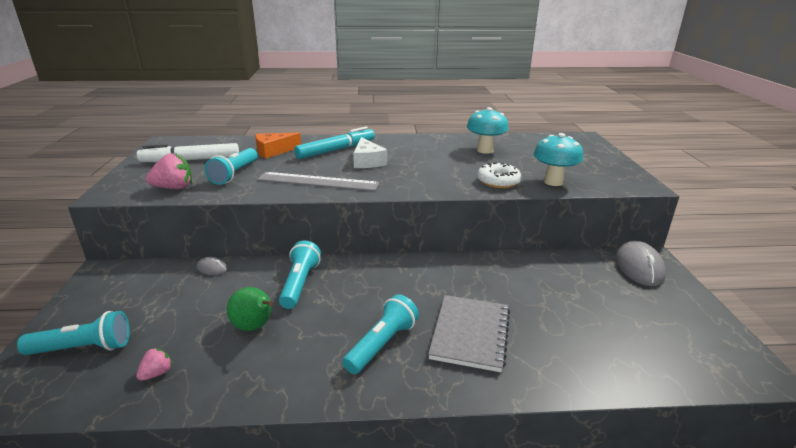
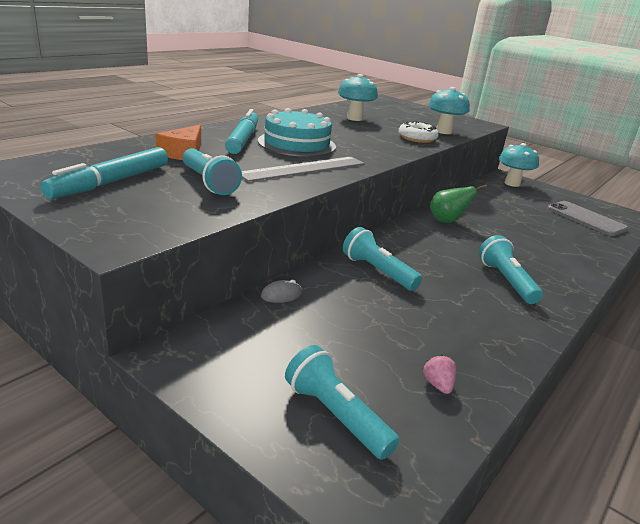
camera: 50 degrees left, 0 degrees up
turquoise flashlight [17,311,130,355] -> turquoise flashlight turned 75 degrees counterclockwise [285,345,399,460]
white marker [137,143,239,162] -> turquoise marker [41,147,168,199]
pink strawberry [146,153,192,189] -> none
green pear [227,287,273,331] -> green pear moved to [430,185,487,223]
white cheese [353,137,387,168] -> turquoise cake [258,108,336,157]
grey notebook [428,295,510,372] -> none
grey mouse [615,241,666,286] -> turquoise mushroom [499,143,539,187]
none -> grey phone [547,201,629,236]

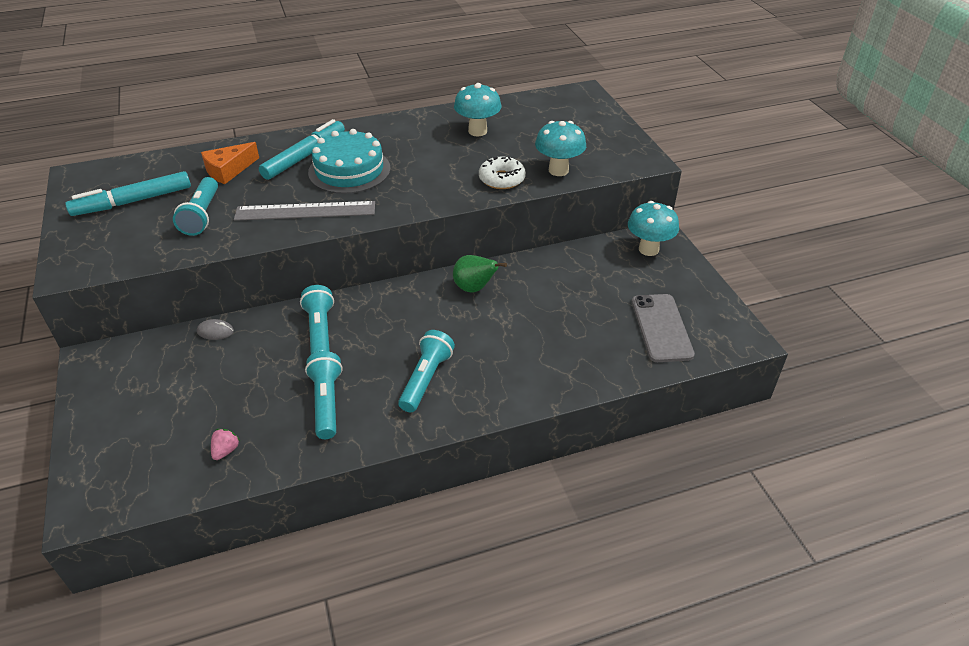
camera: 35 degrees right, 15 degrees up
turquoise flashlight [285,345,399,460] -> turquoise flashlight moved to [305,351,343,439]

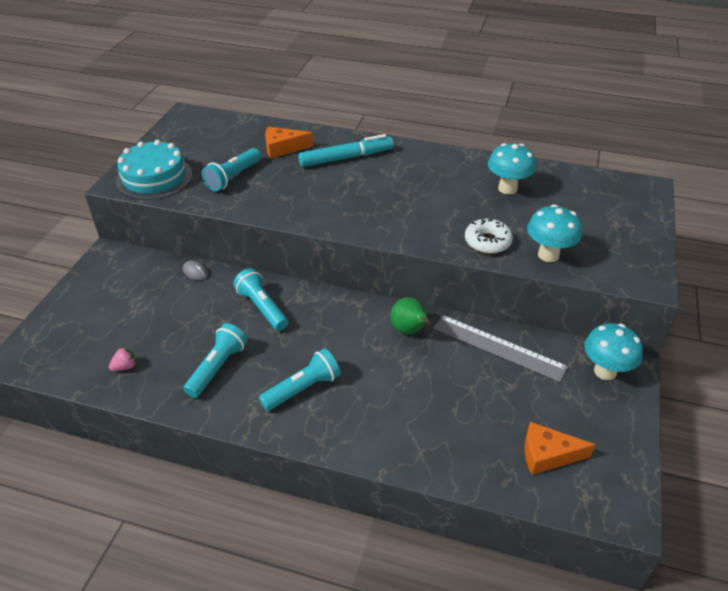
camera: 35 degrees right, 0 degrees up
turquoise marker [65,171,191,216] -> none
grey ruler [234,201,375,221] -> grey ruler moved to [433,315,568,382]
turquoise flashlight [300,285,334,355] -> turquoise flashlight turned 60 degrees counterclockwise [233,268,288,331]
turquoise cake [308,129,390,194] -> turquoise cake moved to [116,140,193,200]
grey phone [632,294,695,362] -> orange cheese [524,422,595,475]

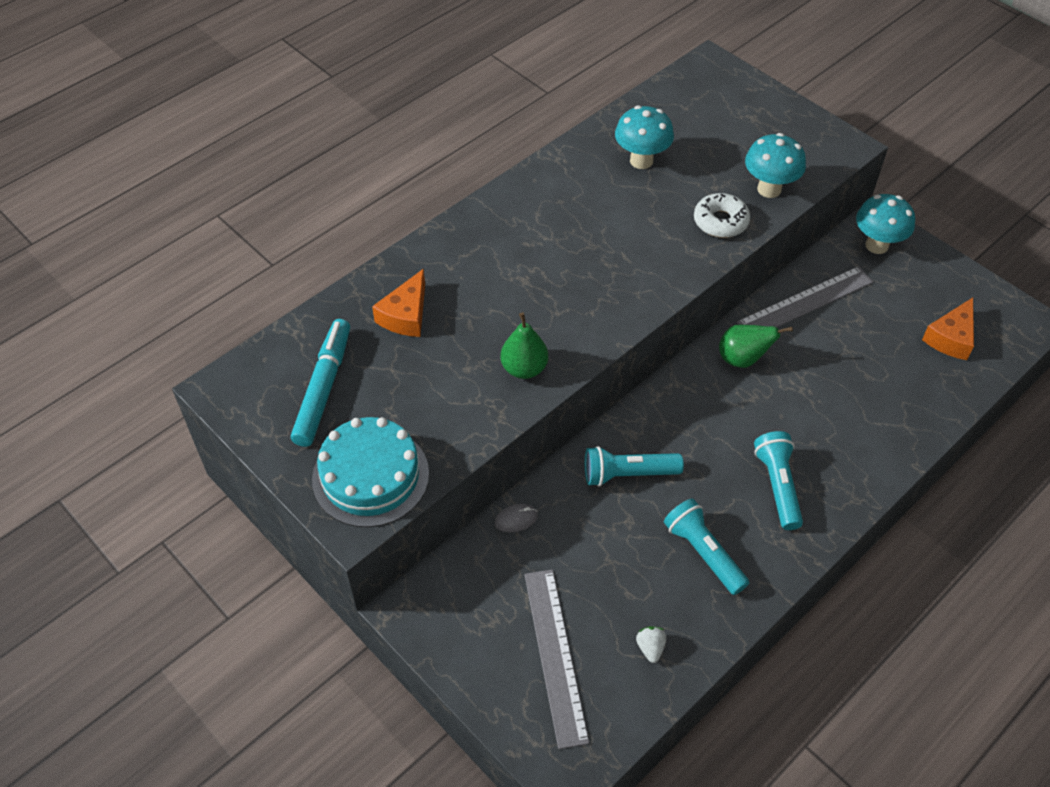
camera: 60 degrees left, 10 degrees up
pink strawberry [109,347,136,371] -> white strawberry [636,626,666,663]
turquoise flashlight [202,148,261,191] -> none
turquoise marker [298,134,394,167] -> turquoise marker moved to [291,319,350,447]
none -> green pear [501,313,548,379]
none -> grey ruler [525,569,590,749]

